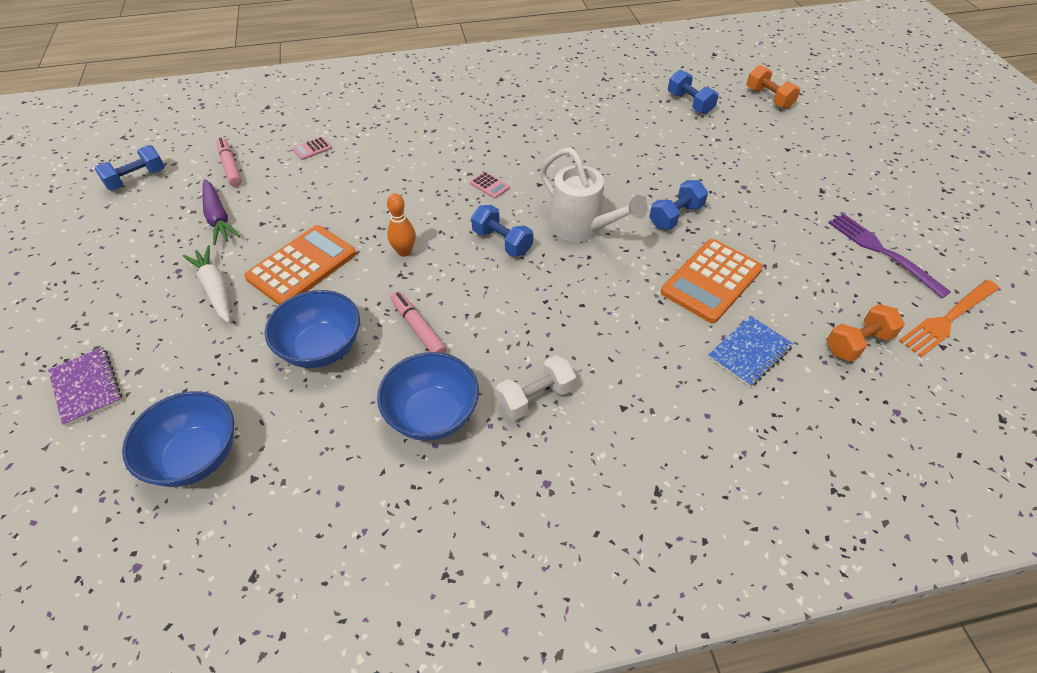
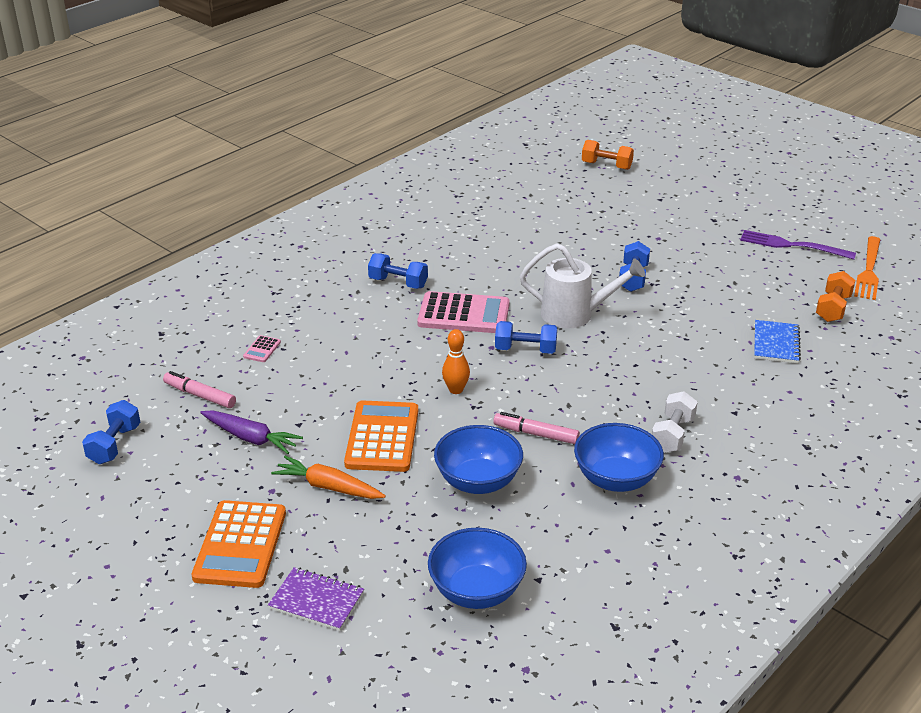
camera: 35 degrees left, 15 degrees down
white carrot [183,245,230,323] -> orange carrot [271,456,386,499]
pink calculator [470,172,510,199] -> pink calculator [417,291,510,333], size x2.39
orange calculator [661,239,763,323] -> orange calculator moved to [192,500,286,588]
blue dumbbell [668,70,719,114] -> blue dumbbell moved to [368,253,428,289]

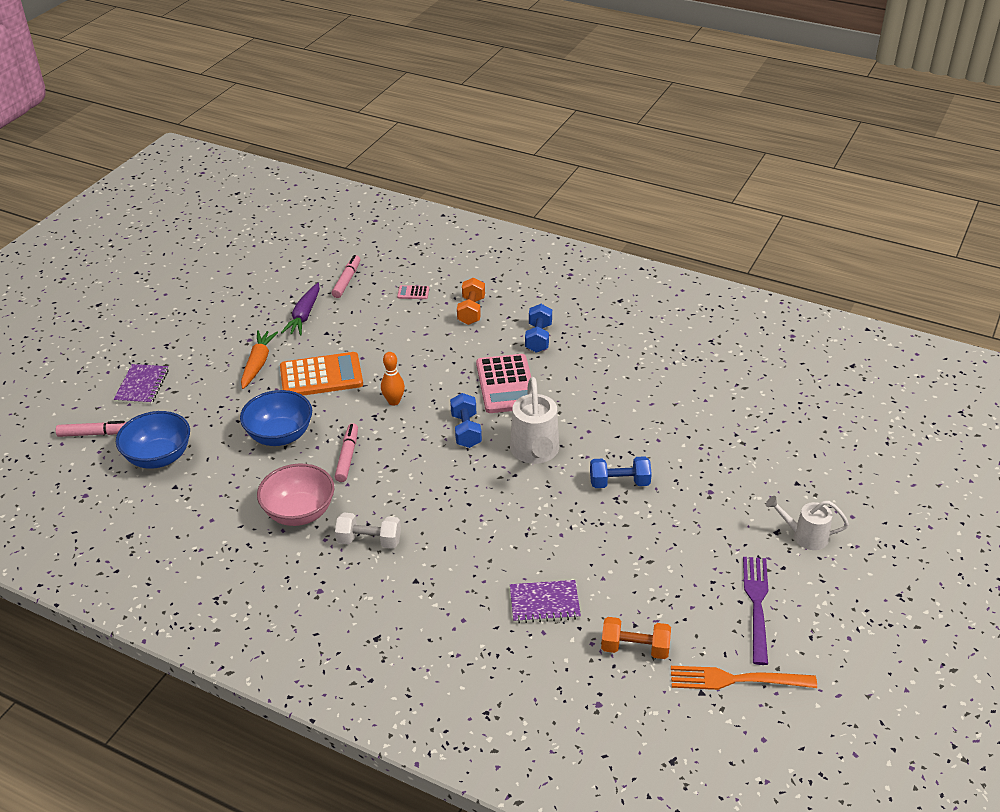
camera: 75 degrees right, 5 degrees up
blue dumbbell [82,400,140,464] -> none
orange calculator [192,500,286,588] -> none
blue bowl [574,423,664,492] -> pink bowl [257,464,334,526]
orange dumbbell [582,140,634,170] -> orange dumbbell moved to [457,277,485,325]
blue notebook [754,320,801,363] -> purple notebook [510,580,581,624]
none -> pink marker [56,421,126,437]
none -> white watering can [766,496,849,550]

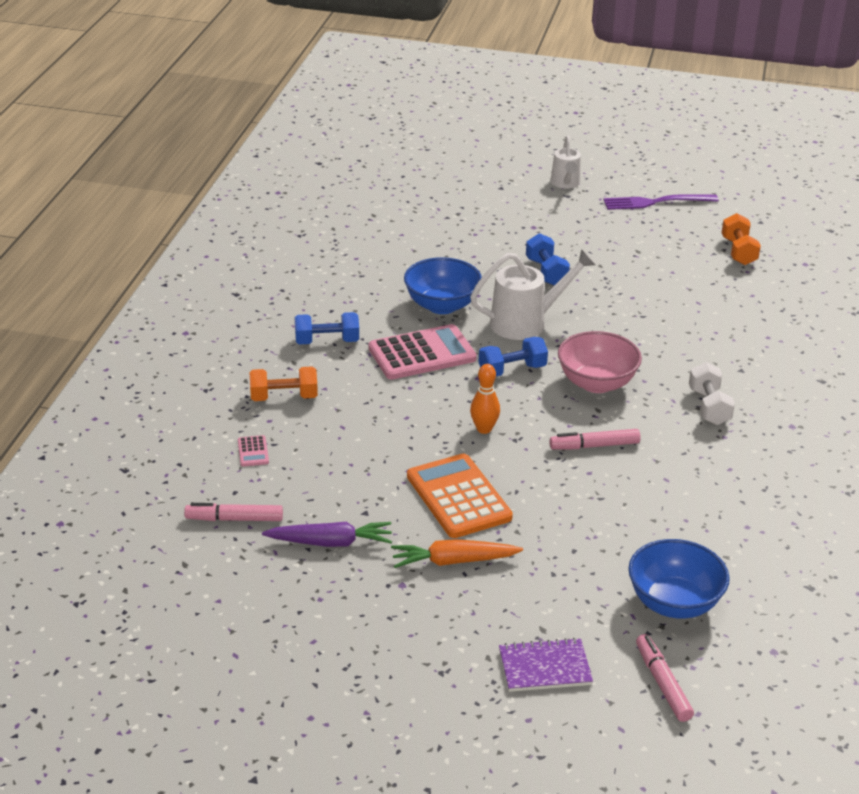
camera: 105 degrees left, 5 degrees down
blue bowl [240,390,312,446] -> blue bowl moved to [404,257,482,314]
pink bowl [257,464,334,526] -> pink bowl moved to [558,331,642,393]
purple notebook [510,580,581,624] -> none
orange fork [671,666,817,690] -> none

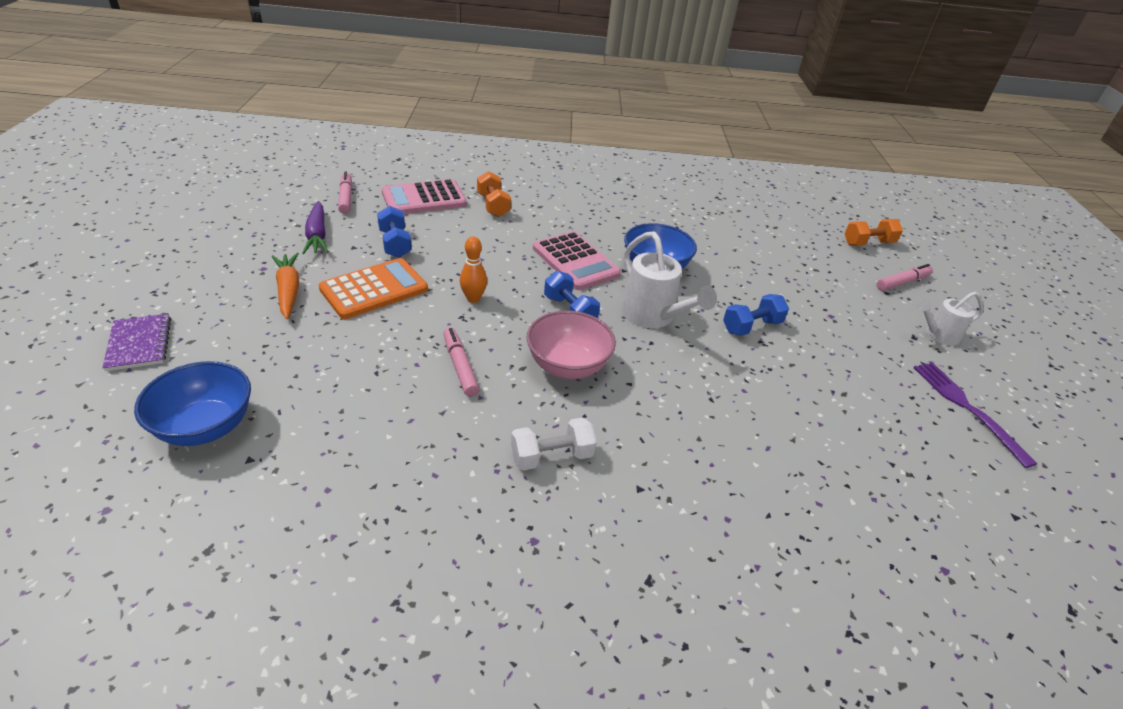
camera: 75 degrees right, 5 degrees up
pink calculator [238,435,269,467] -> pink calculator [382,179,467,214], size x2.39
blue dumbbell [295,312,359,344] -> blue dumbbell moved to [377,206,412,258]
pink marker [636,634,694,722] -> pink marker moved to [876,264,933,291]
orange dumbbell [722,213,761,265] -> orange dumbbell moved to [845,219,903,246]

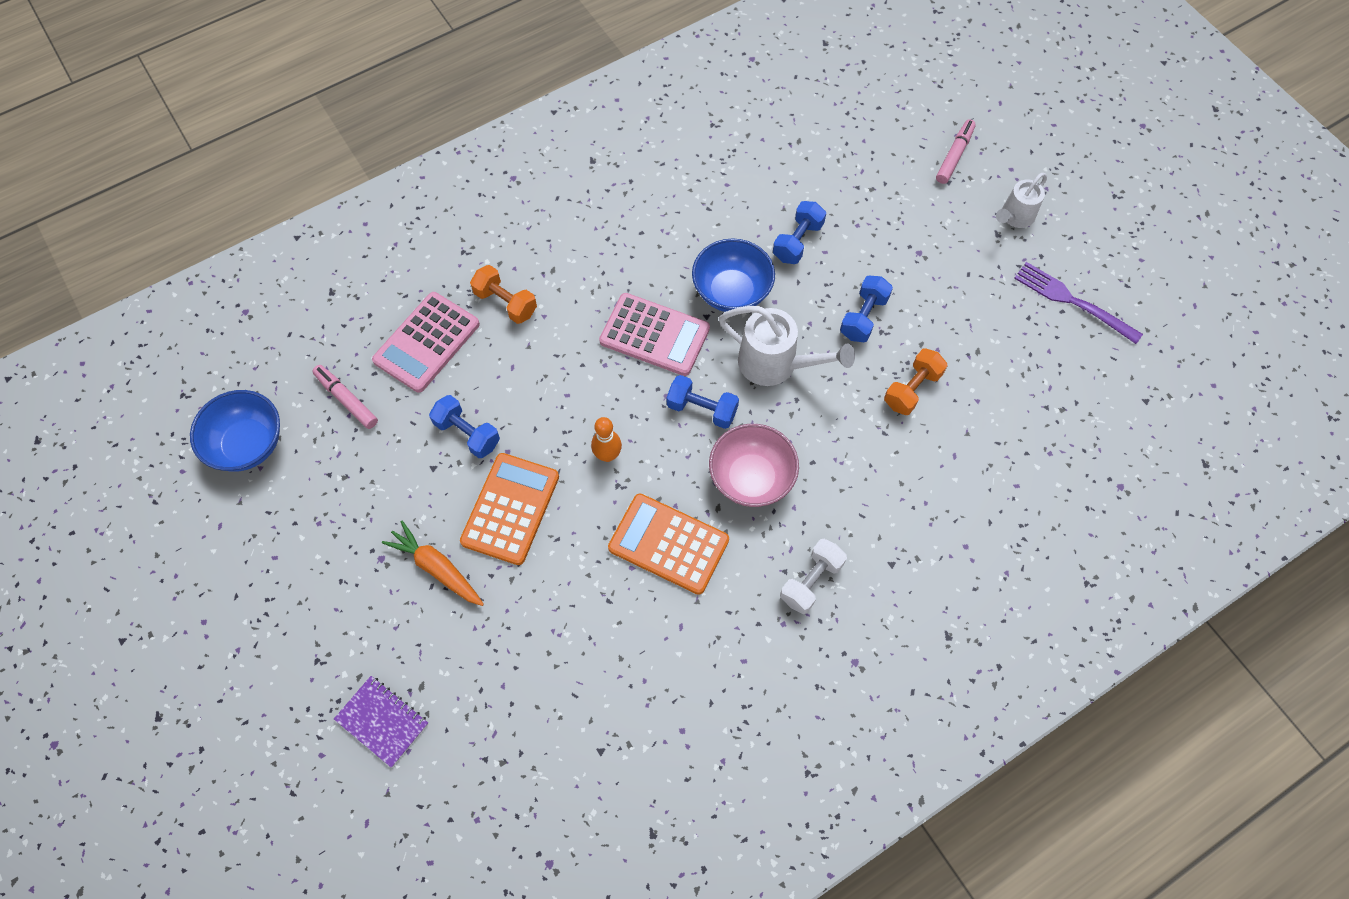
camera: 30 degrees left, 25 degrees up
blue bowl [134,361,251,446] -> blue bowl moved to [190,390,280,472]
purple carrot [302,201,329,254] -> none
pink marker [444,328,479,397] -> orange calculator [608,493,729,595]
orange dumbbell [845,219,903,246] -> orange dumbbell moved to [884,348,947,415]
none -> blue dumbbell [773,201,826,264]

